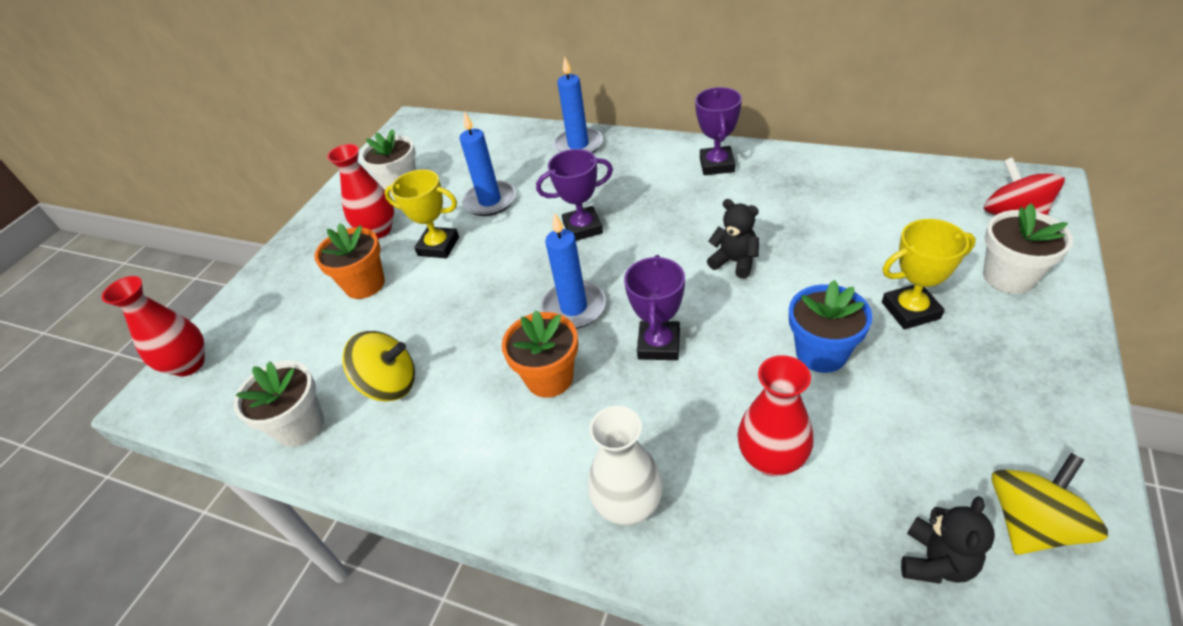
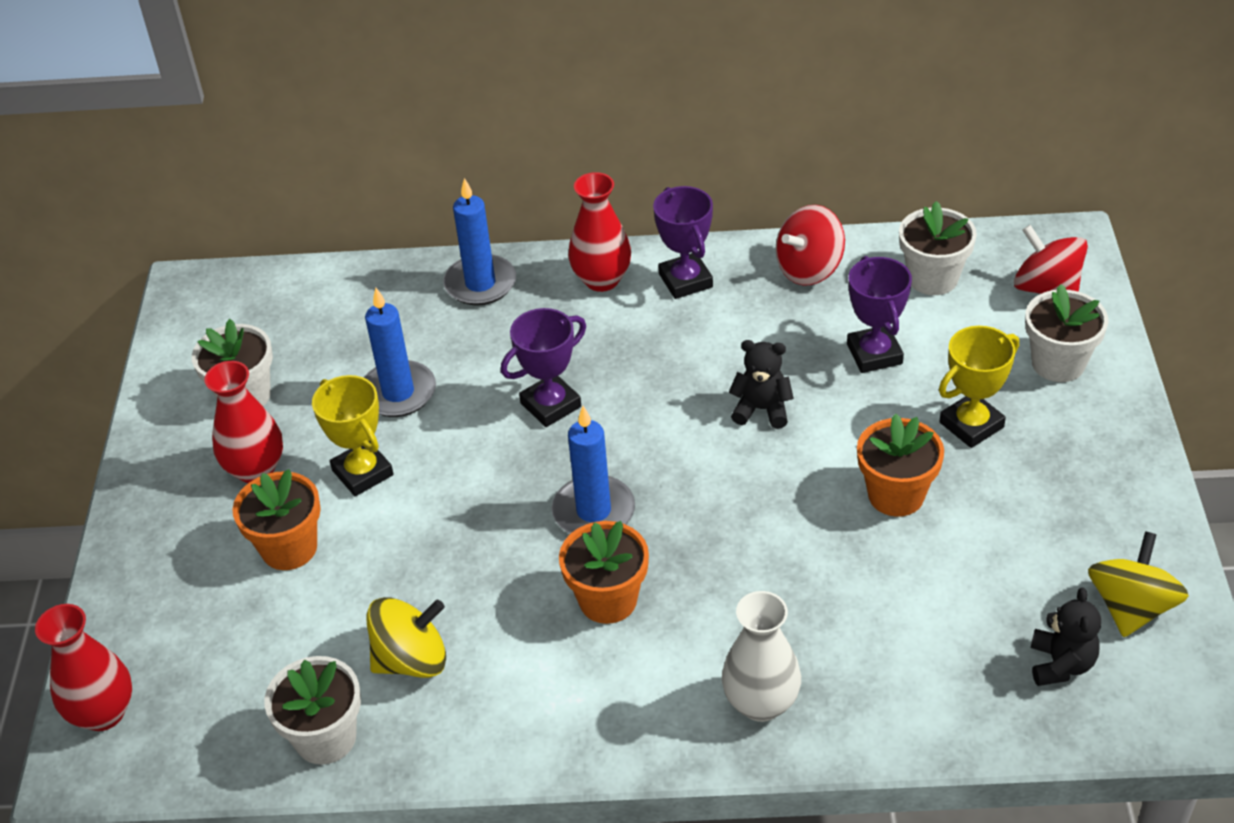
camera: 25 degrees left, 0 degrees up
yellow trophy [384,169,459,258] -> yellow trophy turned 60 degrees clockwise [312,375,394,496]
purple trophy [624,255,685,360] -> purple trophy moved to [847,256,912,373]
red vase [738,355,814,476] -> red vase moved to [568,172,631,292]
blue flower pot [789,280,872,373] -> orange flower pot [857,414,944,517]
none -> red spinning top [775,205,845,285]
none -> white flower pot [899,201,977,295]

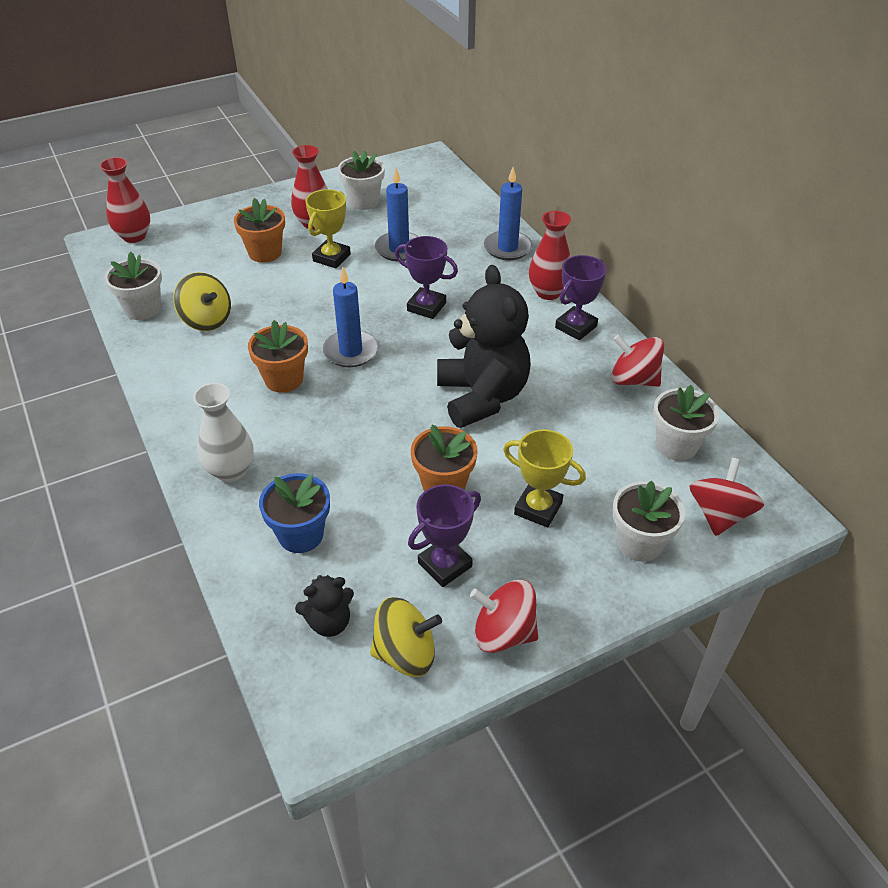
camera: 60 degrees right, 0 degrees up
black teddy bear [728,340,794,429] -> black teddy bear [437,265,531,428], size x2.17
purple trophy [847,256,912,373] -> purple trophy moved to [408,484,481,587]
none -> blue flower pot [259,473,330,553]
none -> red spinning top [470,580,538,653]

